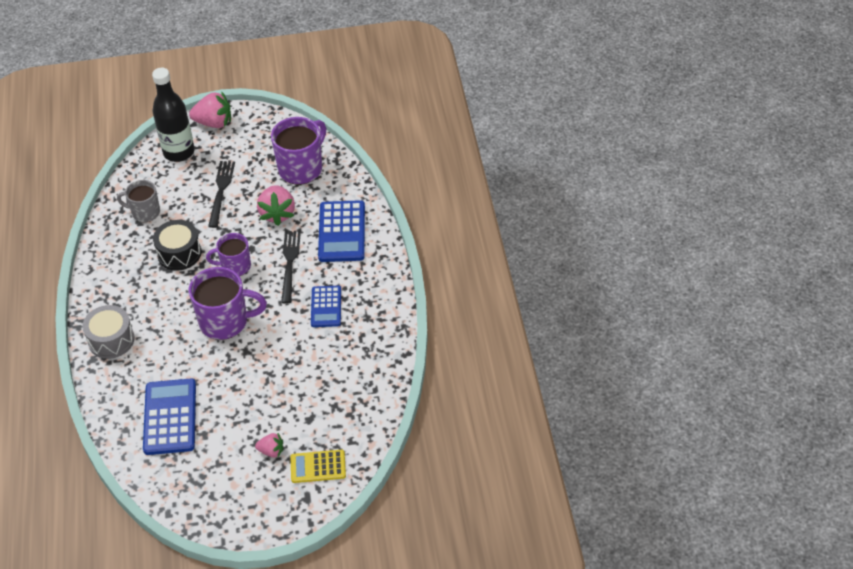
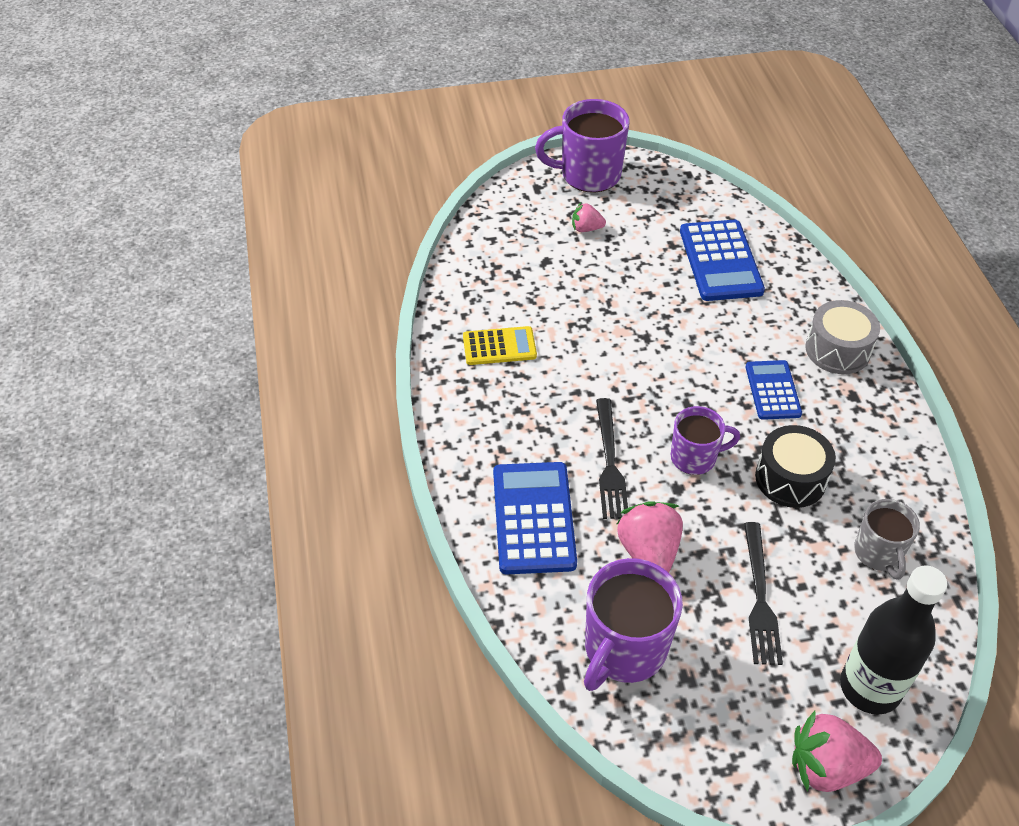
camera: 175 degrees right, 0 degrees up
grey mug [117,180,160,222] -> grey mug turned 75 degrees clockwise [854,499,920,580]
purple mug [189,267,267,340] -> purple mug moved to [535,99,629,193]
yellow calculator [290,450,346,483] -> yellow calculator moved to [463,326,537,365]
blue calculator [311,286,341,327] -> blue calculator moved to [745,360,802,420]

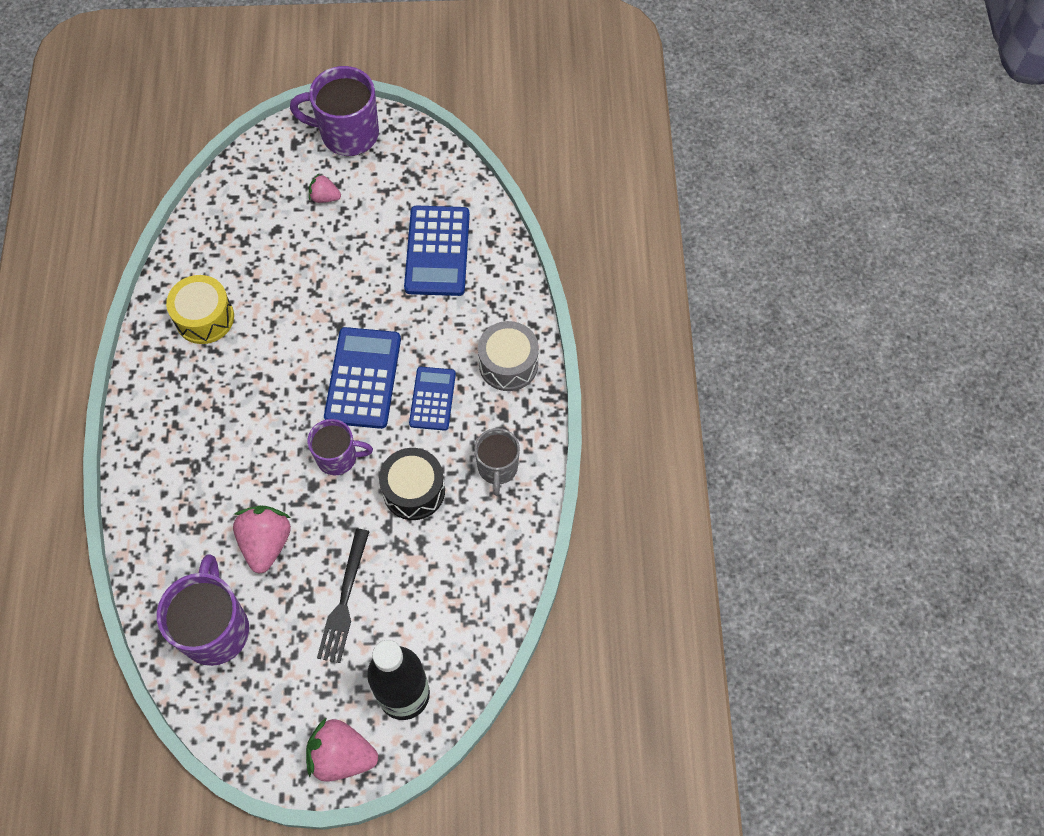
camera: 10 degrees right, 15 degrees up
yellow calculator [463,326,537,365] -> yellow drum [166,275,234,344]
blue calculator [493,462,577,574] -> blue calculator moved to [324,327,401,429]
purple mug [584,558,683,691] -> purple mug turned 135 degrees clockwise [157,555,249,666]
black fork [596,398,628,519] -> none
grey mug [854,499,920,580] -> grey mug moved to [474,428,520,496]

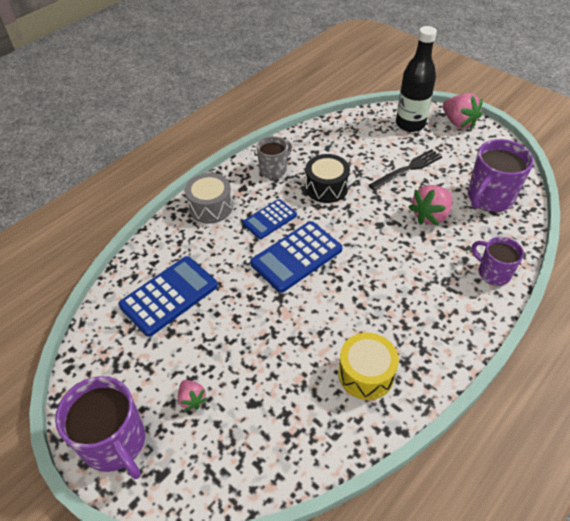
camera: 135 degrees left, 15 degrees down
purple mug [307,419,373,475] -> purple mug moved to [472,237,524,286]

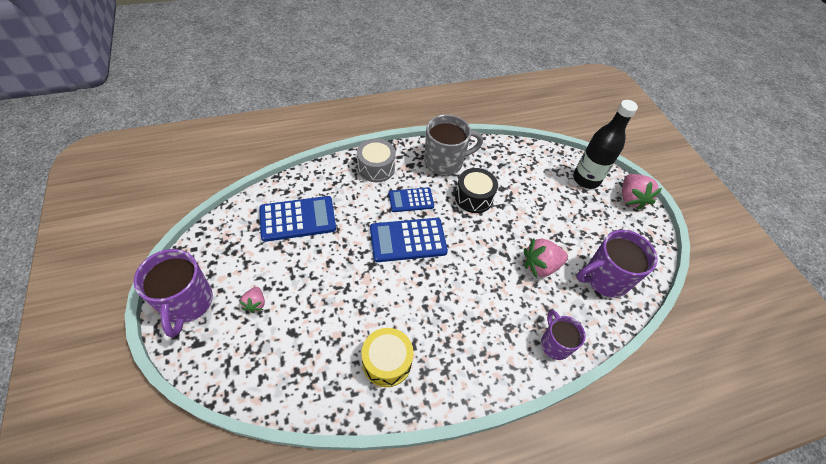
camera: 25 degrees right, 5 degrees up
grey mug [257,136,292,179] -> grey mug [424,114,483,176], size x1.61
black fork [368,149,442,190] -> none

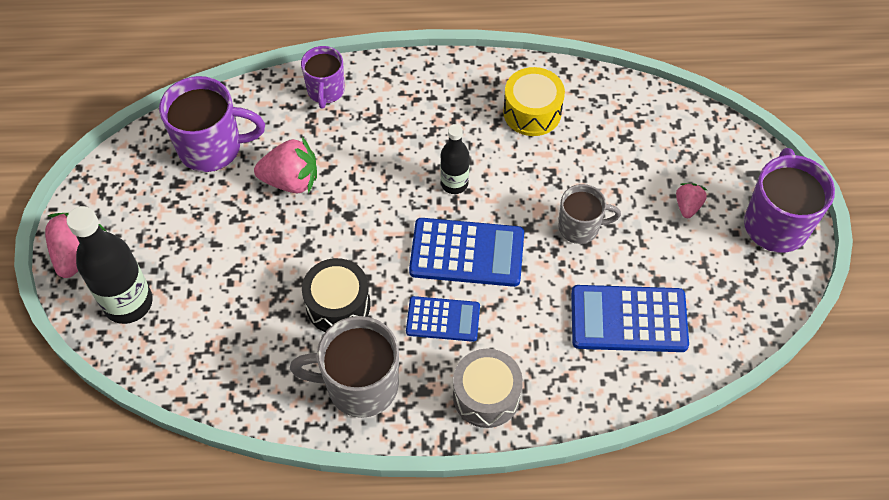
camera: 160 degrees left, 5 degrees up
none -> black bottle [440,124,469,194]
none -> grey mug [558,184,621,244]

